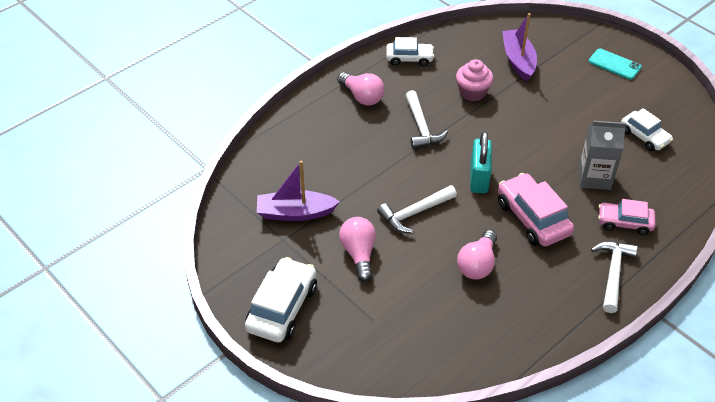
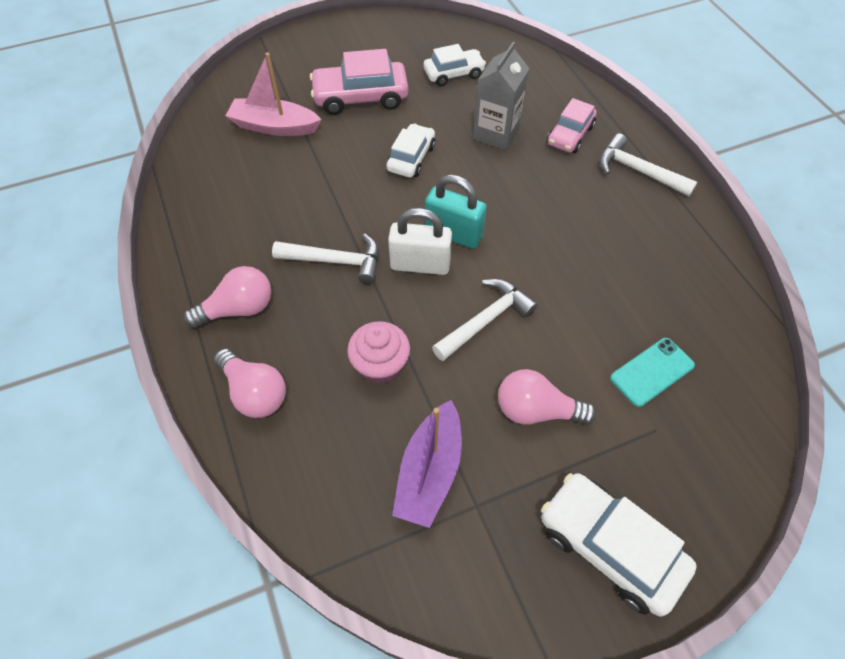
camera: 70 degrees left, 10 degrees up
white hammer [377,185,457,233] -> white hammer turned 120 degrees counterclockwise [432,279,538,361]
white car [386,37,434,66] -> white car moved to [386,123,435,178]
pink cupcake [456,59,493,101] -> pink cupcake moved to [347,321,410,384]
pink light bulb [457,230,497,279] -> pink light bulb moved to [214,349,286,418]
pink car [498,173,574,246] -> pink car moved to [310,49,408,115]
purple boat [502,13,537,81] -> pink boat [226,53,322,136]
turquoise phone [588,48,642,80] -> turquoise phone moved to [610,338,695,407]
none -> white padlock [388,208,452,275]

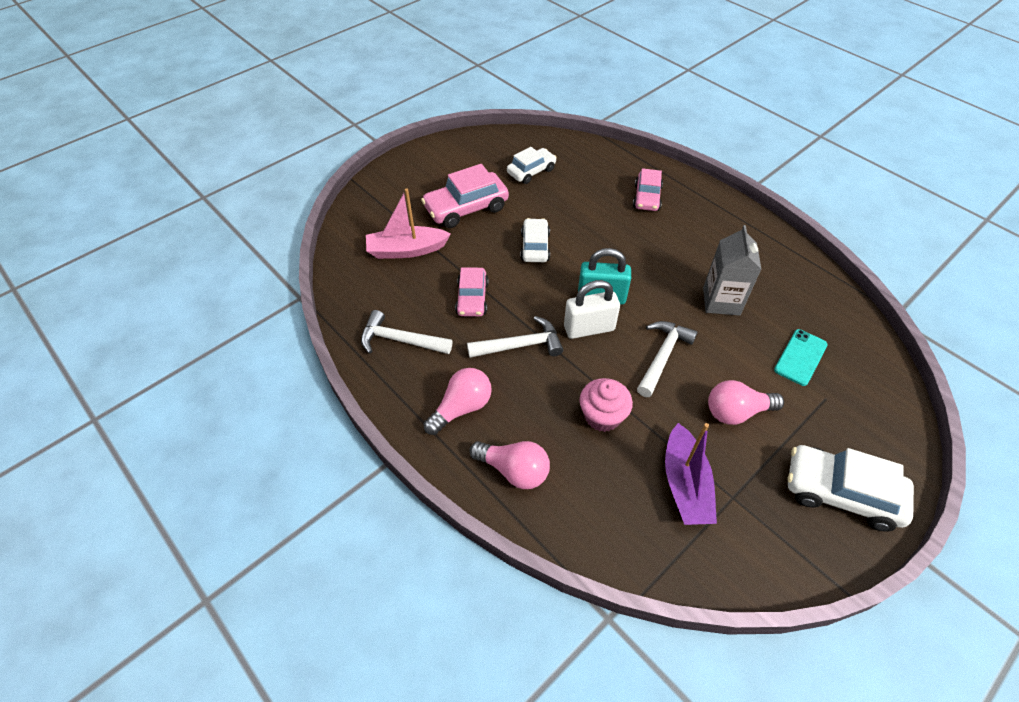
camera: 20 degrees left, 5 degrees down
grey carton [473,42,530,150] -> grey carton moved to [703,225,762,316]
white hammer [599,133,697,196] -> white hammer moved to [361,310,452,354]
none -> pink car [455,267,489,317]

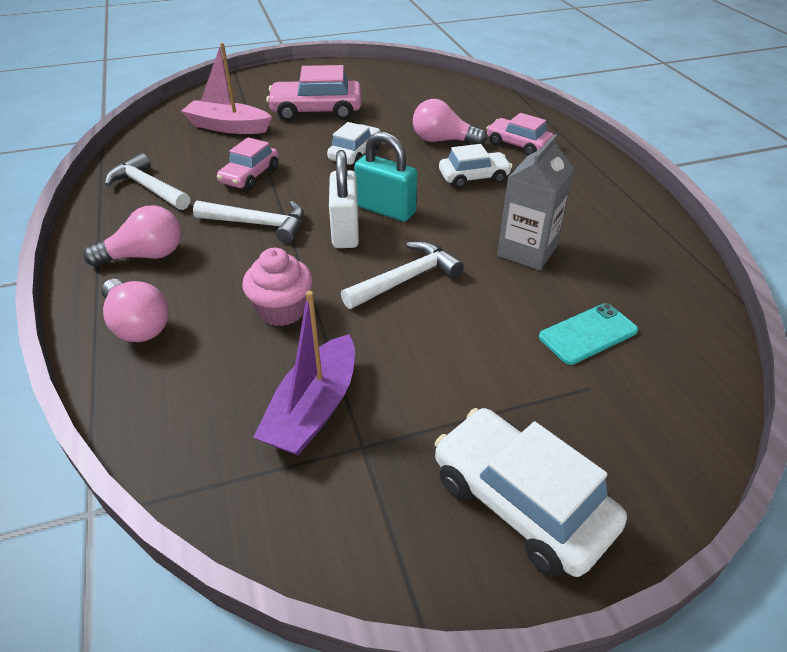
camera: 25 degrees right, 10 degrees down
white car [507,147,557,184] -> white car moved to [439,144,512,188]
white padlock [564,280,620,339] -> white padlock turned 75 degrees clockwise [329,150,359,248]
pink car [633,168,663,211] -> pink car turned 90 degrees clockwise [486,113,554,156]
pink light bulb [708,380,784,425] -> pink light bulb moved to [413,99,487,144]

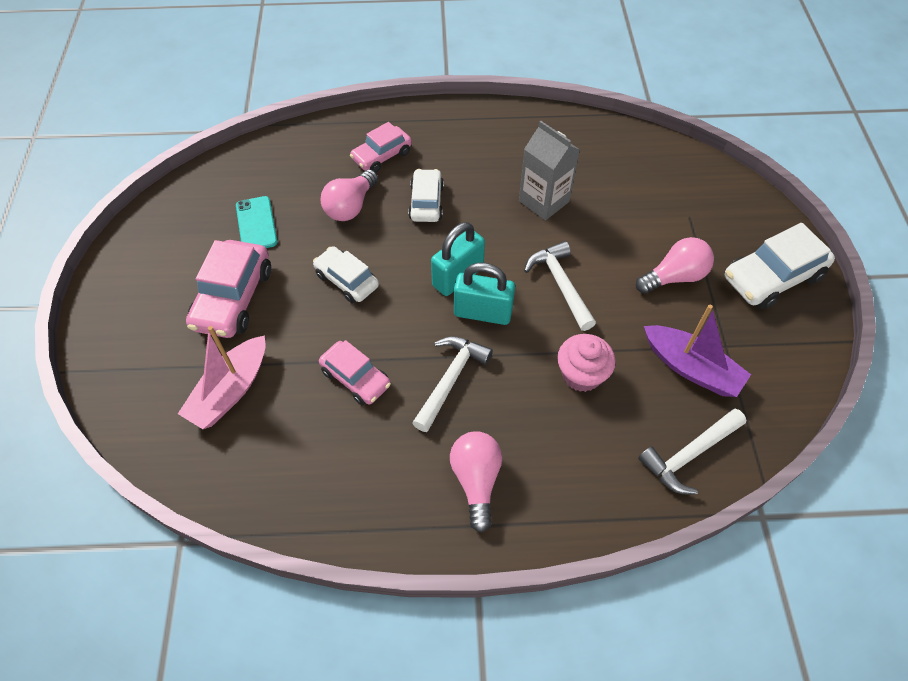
camera: 75 degrees left, 15 degrees up
pink light bulb [101,279,169,342] -> pink light bulb moved to [636,237,714,294]
white hammer [105,153,190,210] -> white hammer moved to [638,408,746,495]
white padlock [329,150,359,248] -> turquoise padlock [454,263,515,325]
turquoise phone [539,303,638,365] -> turquoise phone moved to [236,196,277,248]

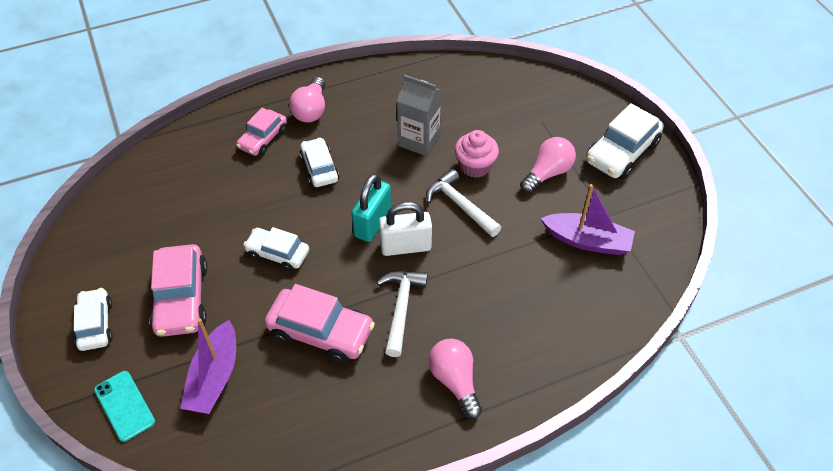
camera: 20 degrees left, 5 degrees down
pink boat [178,326,265,429] -> purple boat [180,318,236,414]
turquoise phone [236,196,277,248] -> turquoise phone moved to [94,371,155,442]
pink car [319,340,391,405] -> pink car [264,284,375,363], size x1.55
pink light bulb [320,169,378,221] -> pink light bulb moved to [289,77,325,123]
turquoise padlock [454,263,515,325] -> white padlock [379,202,432,256]
pink cupcake [557,334,616,392] -> pink cupcake moved to [455,130,499,178]
white hammer [638,408,746,495] -> none
none -> white car [74,288,113,351]

